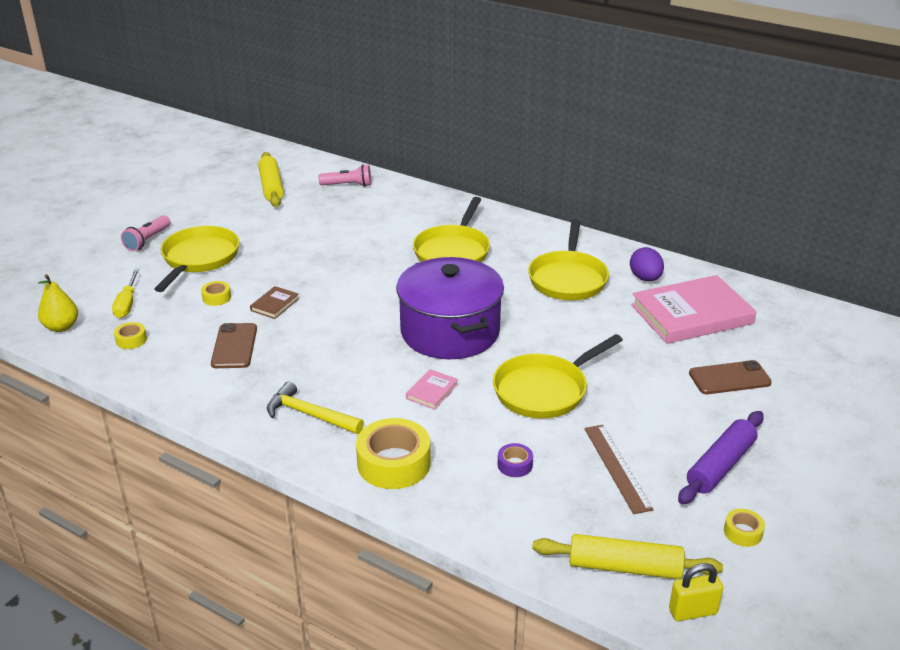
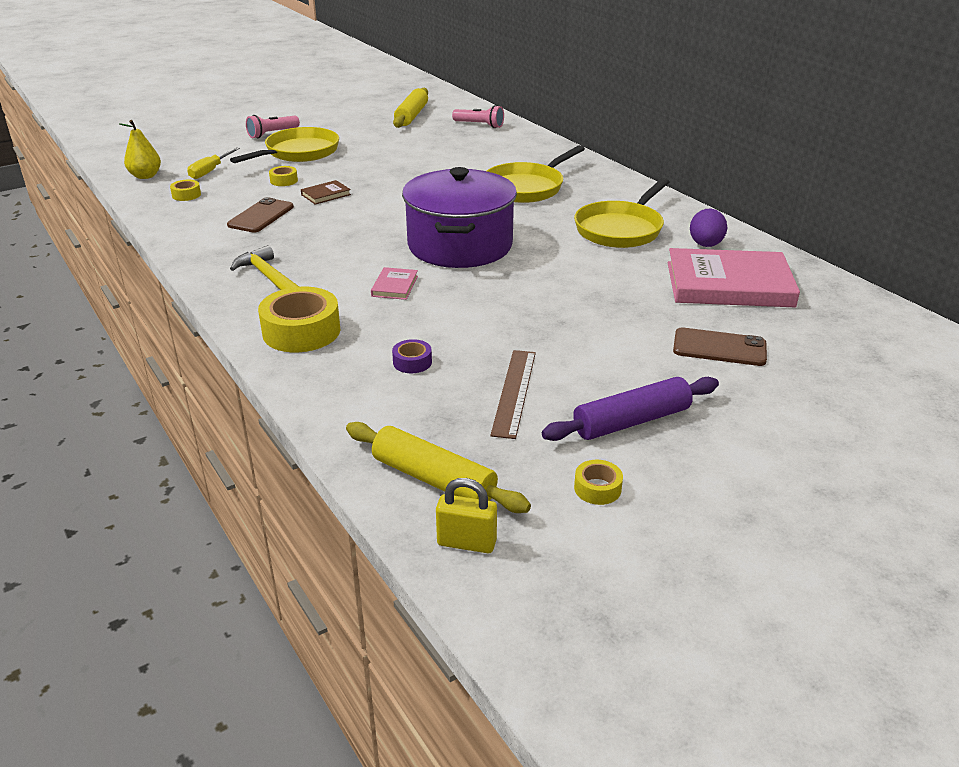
camera: 25 degrees right, 0 degrees up
pink book [406,369,458,410] -> pink book turned 45 degrees counterclockwise [371,267,418,300]
yellow pan [493,334,623,419] -> none

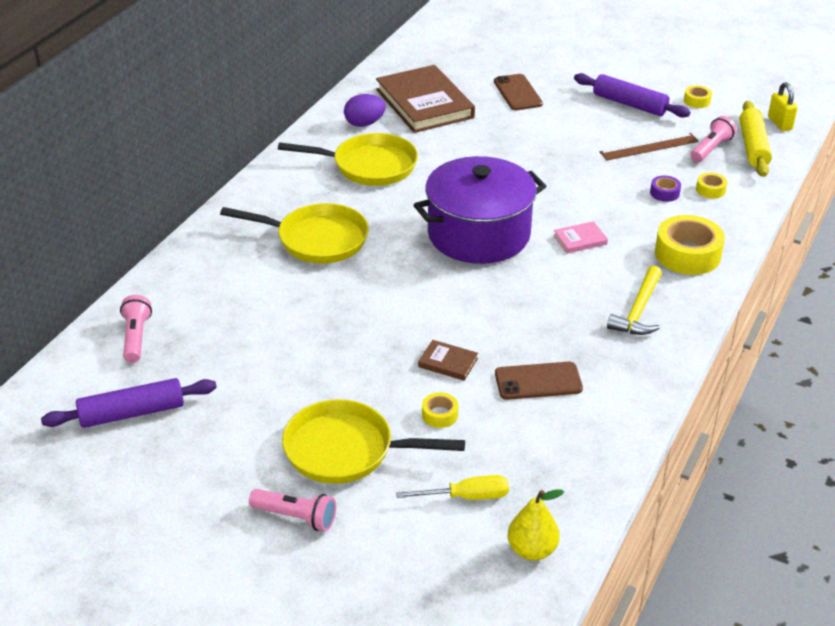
camera: 120 degrees left, 5 degrees up
yellow tape [170,180,201,201] -> yellow tape moved to [696,172,727,199]
yellow rolling pin [393,88,428,128] -> purple rolling pin [41,378,217,428]
pink book [667,248,800,307] -> brown book [376,65,475,133]
none -> pink flashlight [691,116,736,162]

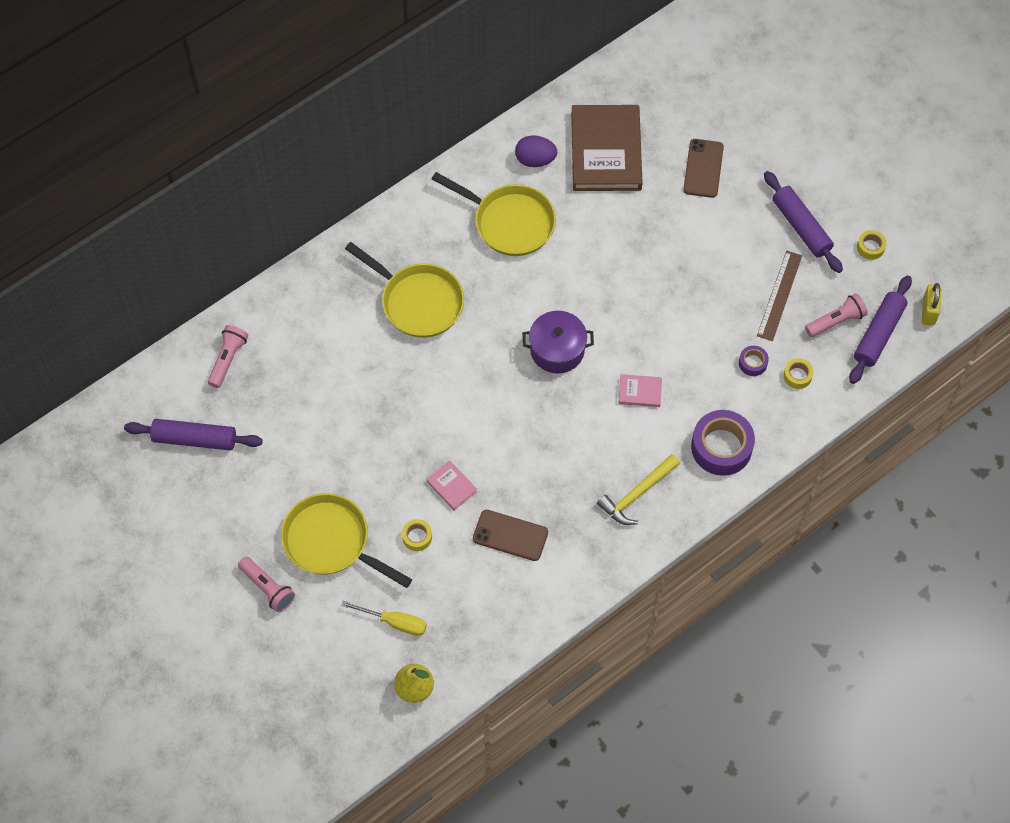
camera: 25 degrees right, 25 degrees up
purple pot [414,156,546,264] -> purple pot [522,311,594,373], size x0.57
brown book [418,340,478,381] -> pink book [426,460,478,511]
brown ruler [599,133,699,160] -> brown ruler turned 75 degrees counterclockwise [757,251,802,341]
yellow tape [655,215,725,275] -> purple tape [691,410,755,476]
yellow rolling pin [739,101,772,177] -> purple rolling pin [849,275,912,384]

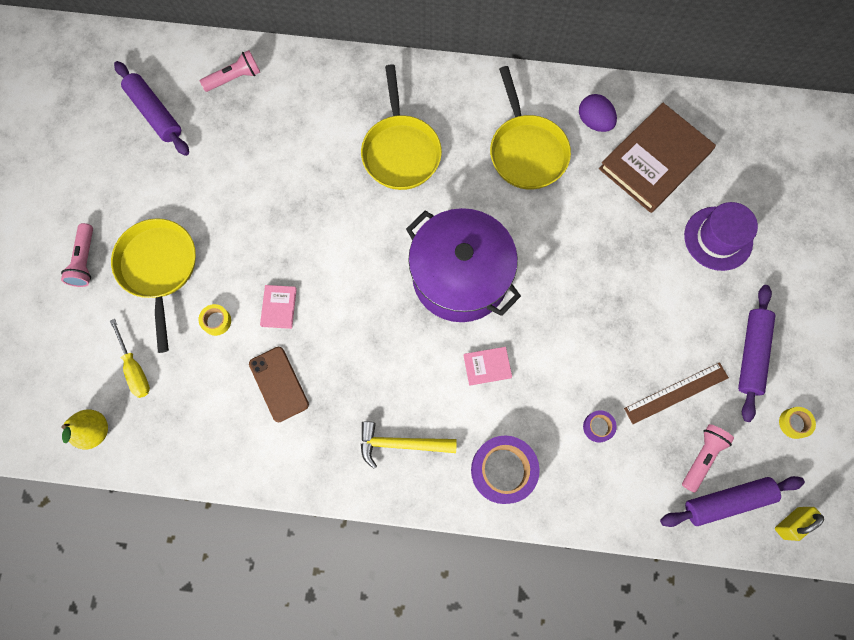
camera: 45 degrees right, 10 degrees up
purple pot [522,311,594,373] -> purple pot [406,208,521,322], size x1.75
pink book [618,374,662,407] -> pink book turned 60 degrees counterclockwise [463,347,512,386]
brown phone [683,139,724,198] -> purple hat [684,202,758,271]
yellow tape [783,358,814,389] -> none
pink flashlight [805,293,868,337] -> pink flashlight turned 75 degrees counterclockwise [682,424,734,493]

